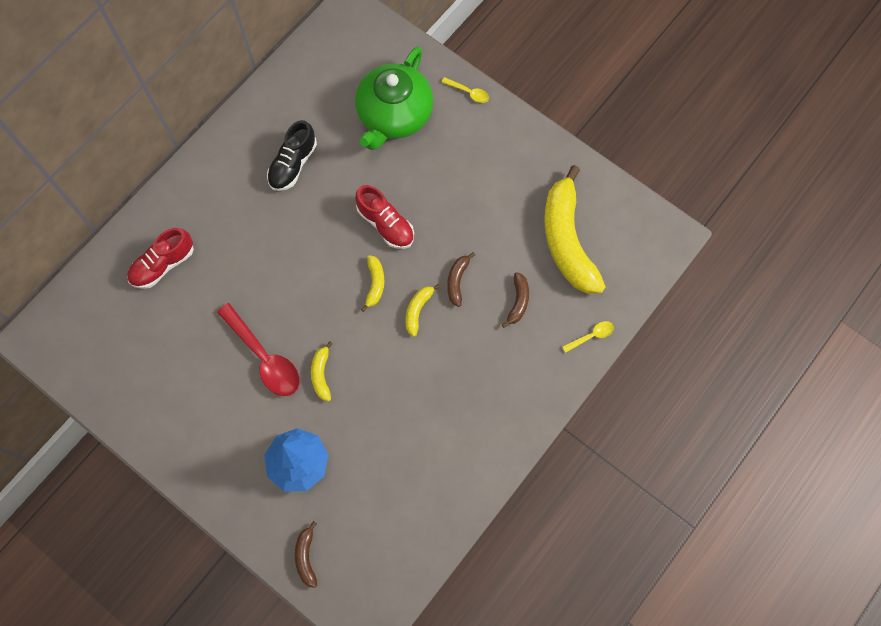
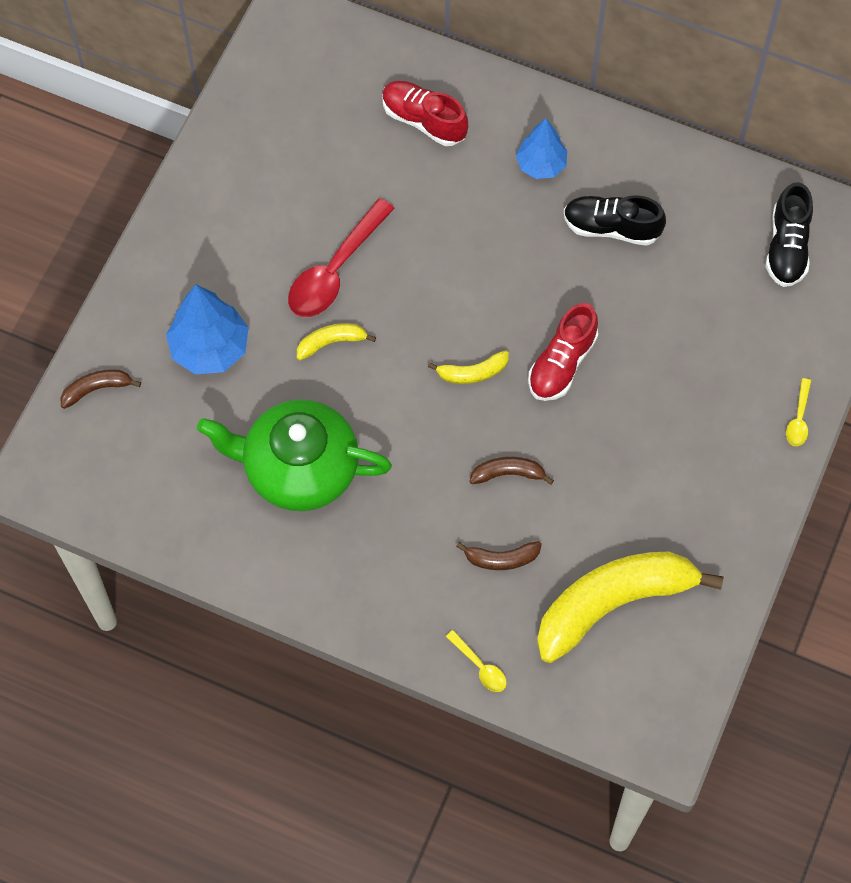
camera: 75 degrees right, 5 degrees down
green teapot [355,46,433,150] -> green teapot moved to [197,399,392,511]
yellow banana [405,284,440,337] -> none
none -> blue tree [516,118,567,179]
none -> black shoe [766,182,813,287]

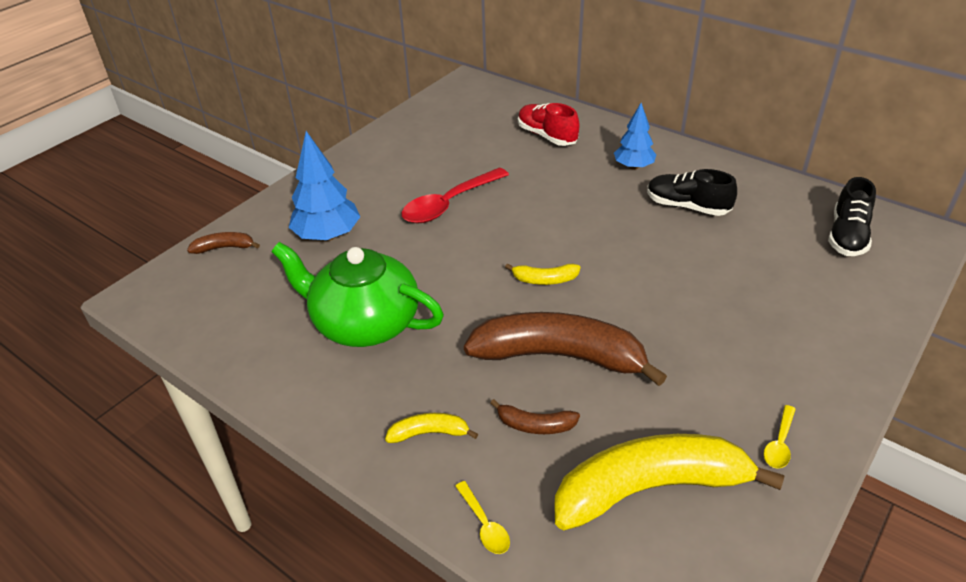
camera: 15 degrees right, 25 degrees down
yellow banana [297,323,376,360] -> yellow banana moved to [385,413,478,443]
brown banana [470,457,554,485] -> brown banana [464,312,667,386], size x2.34
red shoe [528,303,598,401] -> none
yellow spoon [786,378,811,446] -> yellow spoon moved to [764,405,796,469]

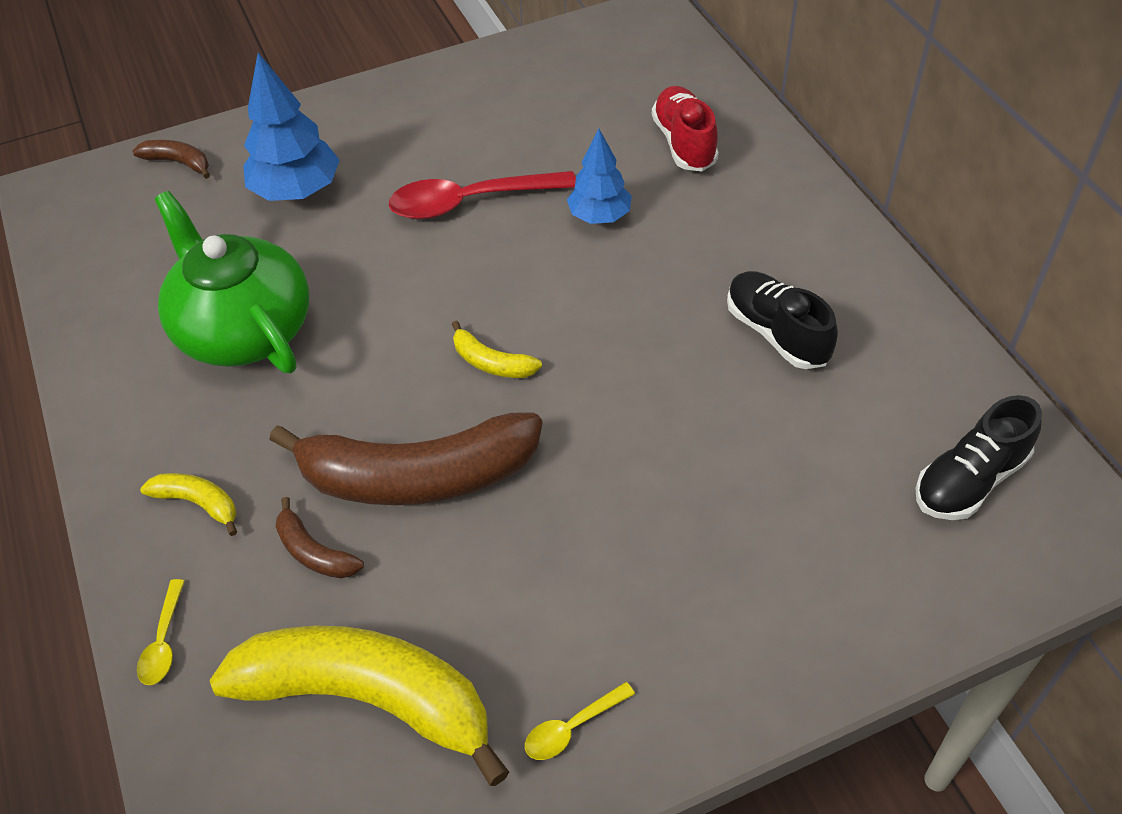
camera: 30 degrees right, 10 degrees up
brown banana [464,312,667,386] -> brown banana turned 135 degrees clockwise [269,412,543,505]
blue tree [614,103,656,170] -> blue tree moved to [567,129,632,224]

